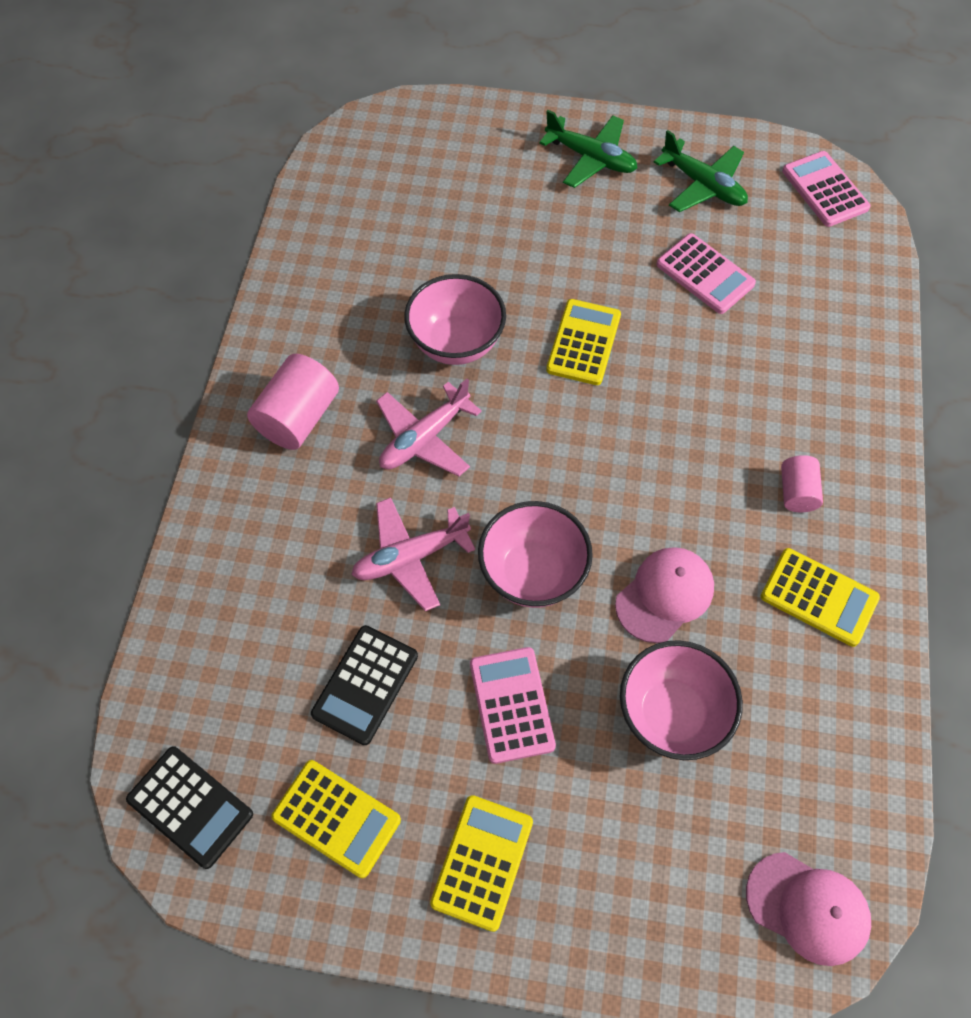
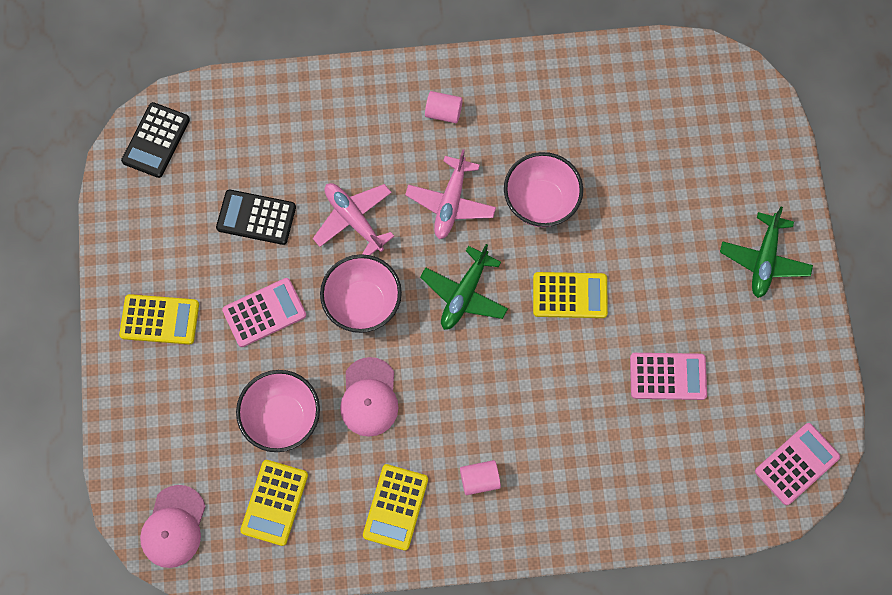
camera: 75 degrees right, 10 degrees up
pink cylinder [247,354,339,450] -> pink cylinder [425,91,463,123], size x0.59
yellow calculator [271,760,401,878] -> yellow calculator moved to [240,460,308,546]
pink plane [376,379,482,477] -> pink plane turned 105 degrees counterclockwise [405,149,496,239]
pink cap [615,547,714,643] -> pink cap turned 60 degrees clockwise [340,357,398,437]
green plane [654,130,748,212] -> green plane moved to [420,244,508,330]
pink calculator [656,233,756,314] -> pink calculator turned 120 degrees counterclockwise [630,353,707,400]

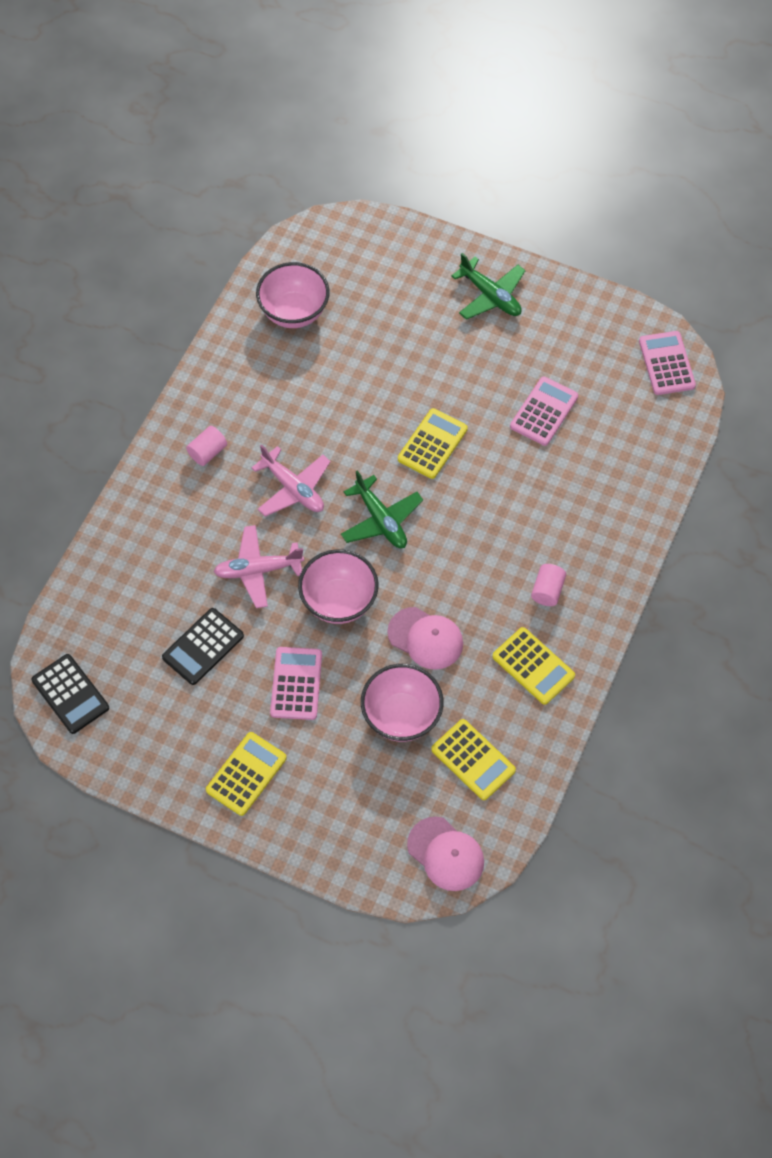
camera: 60 degrees left, 10 degrees down
pink bowl [504,152,583,227] -> pink bowl moved to [256,262,330,328]

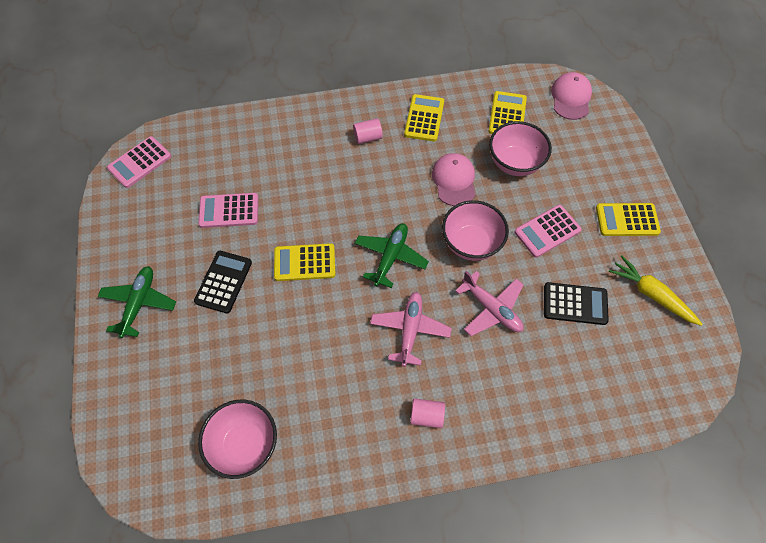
camera: 125 degrees left, 0 degrees up
black calculator [31,654,109,734] -> black calculator moved to [194,251,252,314]
none -> yellow carrot [609,255,703,326]

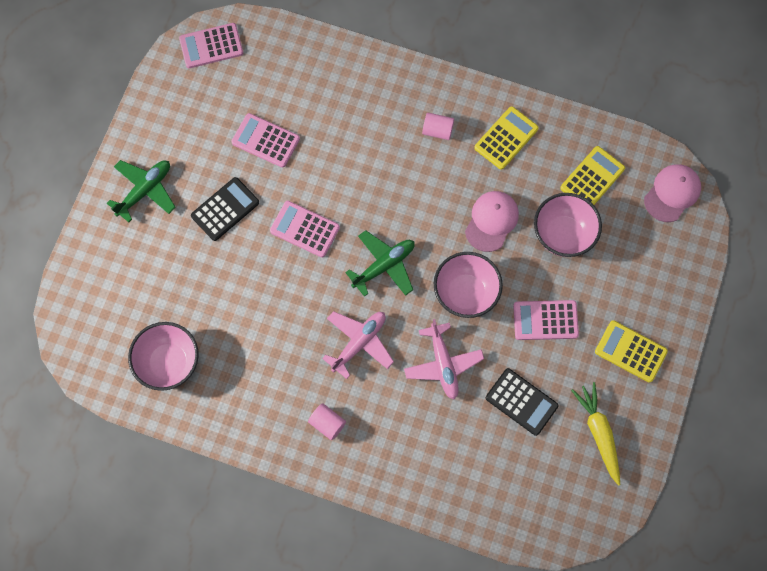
camera: 30 degrees right, 10 degrees up
yellow calculator [274,243,335,281] -> pink calculator [270,201,340,257]

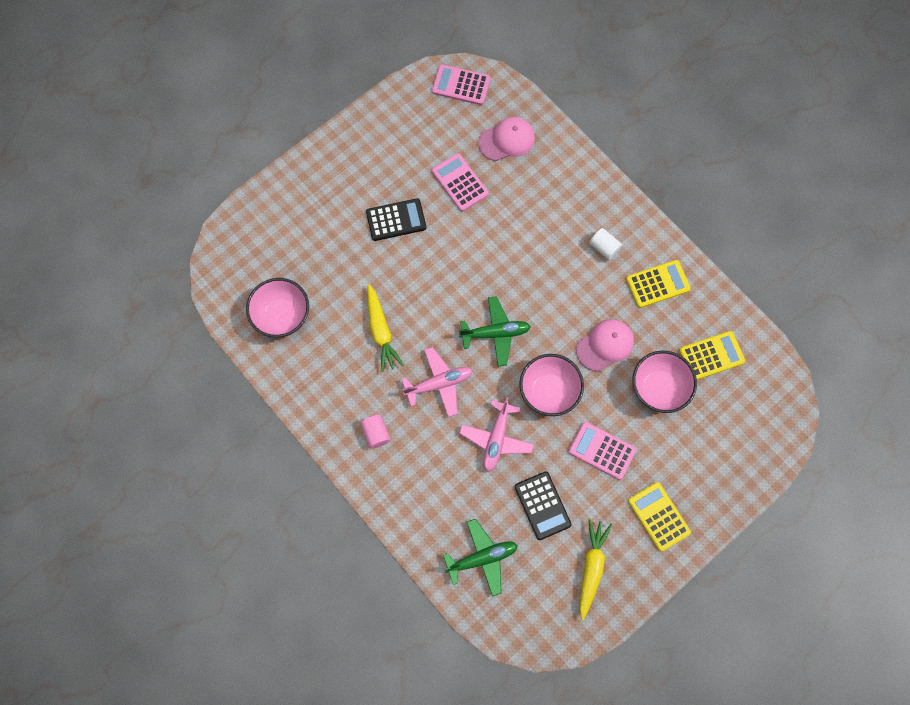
camera: 30 degrees right, 0 degrees up
green plane [107,160,176,222] -> green plane moved to [443,519,518,597]
pink calculator [270,201,340,257] -> none
pink cylinder [422,113,454,140] -> white cylinder [589,228,622,260]
pink cap [644,164,701,222] -> pink cap moved to [478,117,535,161]
none -> yellow carrot [367,284,404,372]

